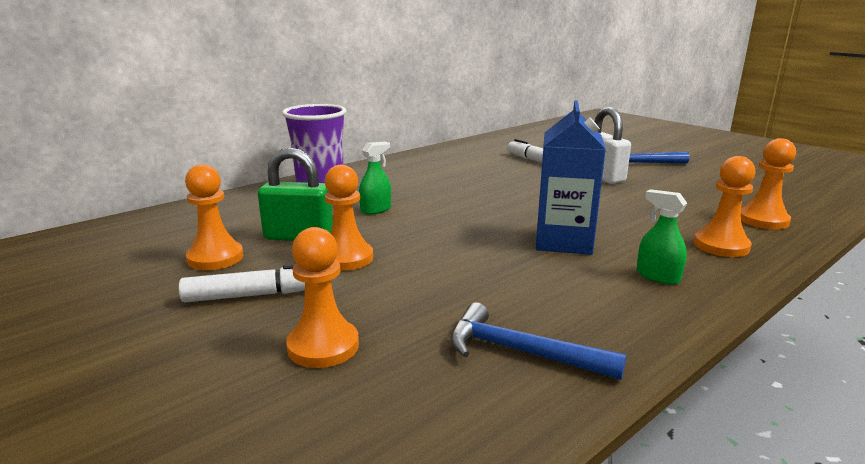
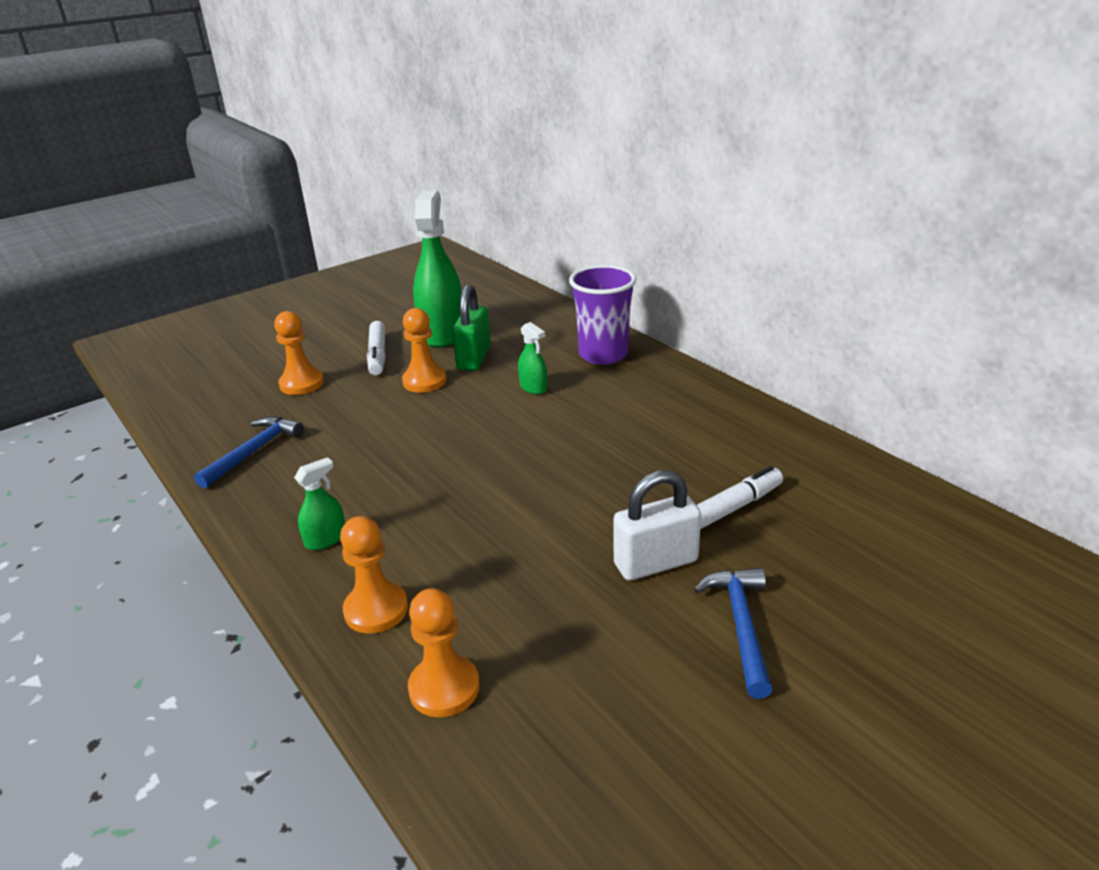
camera: 95 degrees right, 10 degrees up
orange pawn [185,164,243,270] -> green spray bottle [413,190,462,348]
blue carton [536,100,606,255] -> none

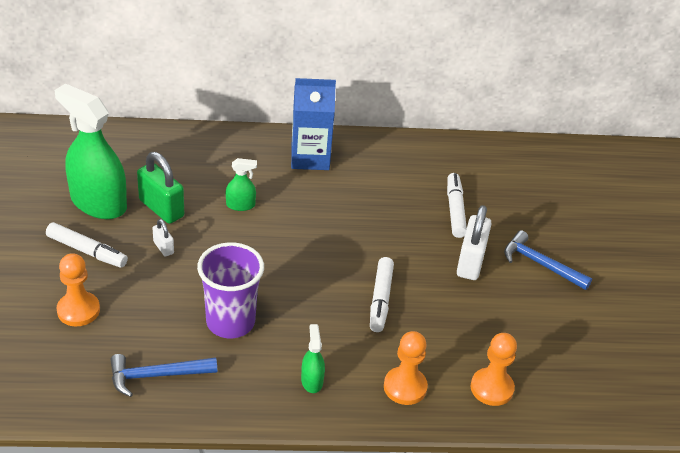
camera: 60 degrees left, 10 degrees up
blue hammer [194,416,304,489] -> blue hammer turned 75 degrees counterclockwise [111,354,217,397]
orange pawn [402,308,446,393] -> white padlock [153,219,174,257]
purple cup [569,265,637,365] -> purple cup moved to [197,242,264,338]
none -> blue carton [291,78,336,170]
none -> white marker [370,257,394,332]

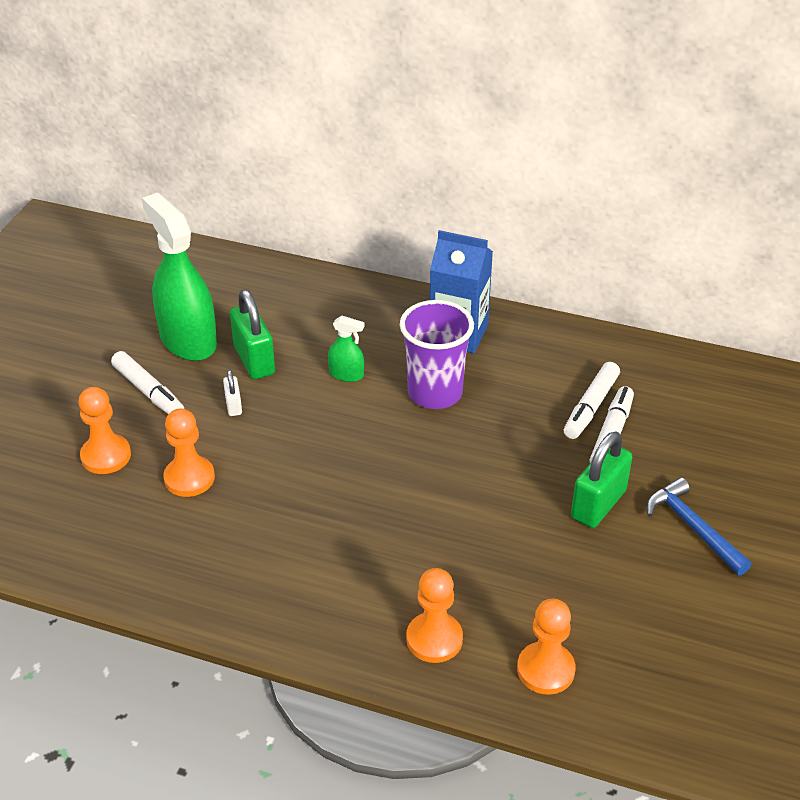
camera: 25 degrees right, 0 degrees up
blue hammer [111,354,217,397] -> none
purple cup [197,242,264,338] -> purple cup moved to [400,300,474,409]
green spray bottle [301,324,325,393] -> none
white marker [370,257,394,332] -> white marker moved to [564,362,620,439]
white padlock [457,205,492,280] -> green padlock [571,432,632,528]
none -> orange pawn [163,408,215,497]

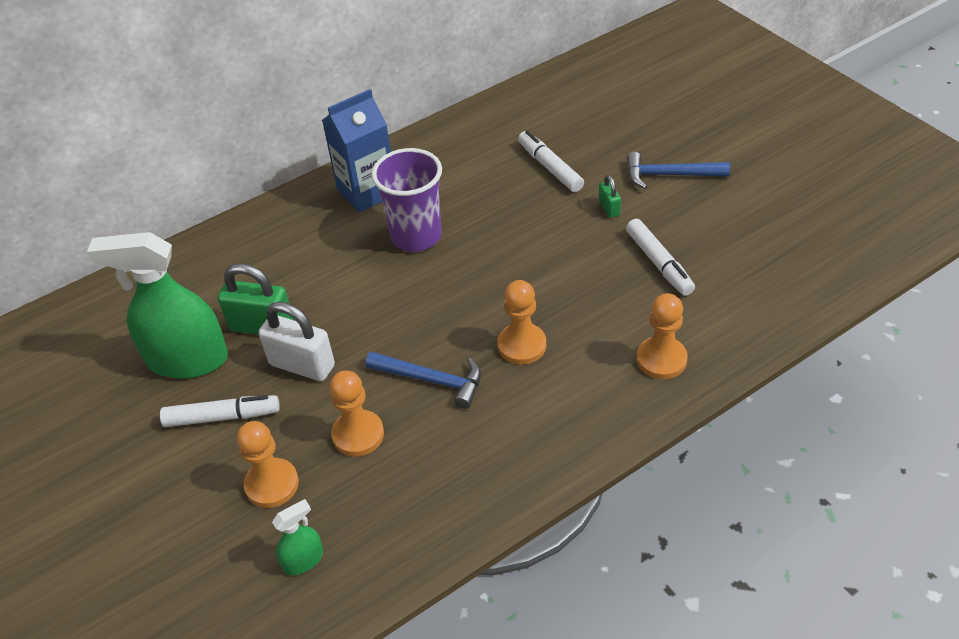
camera: 50 degrees left, 5 degrees up
white padlock [223,370,242,416] -> white padlock [259,301,335,381], size x1.98
green spray bottle [328,316,365,382] -> green spray bottle moved to [272,499,323,575]
orange pawn [517,599,576,695] -> orange pawn moved to [498,280,546,364]
white marker [564,362,620,439] -> white marker moved to [626,219,695,296]
green padlock [571,432,632,528] -> green padlock [599,175,621,218], size x0.51
none -> blue hammer [366,352,481,409]

